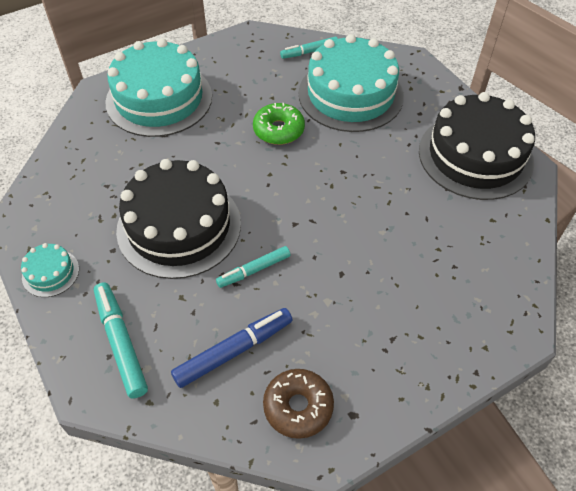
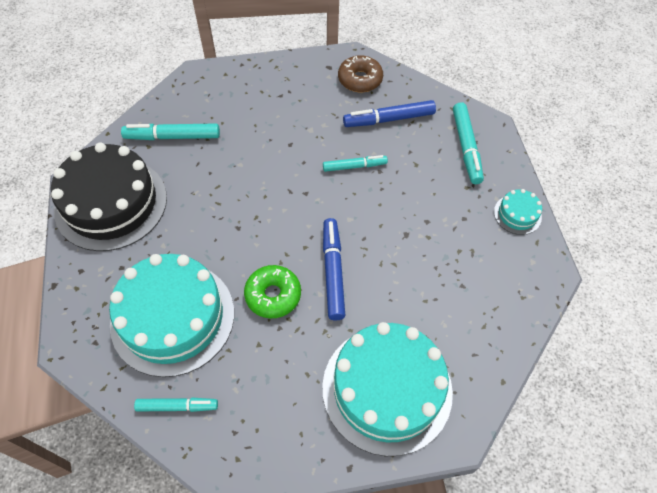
camera: 160 degrees left, 5 degrees up
black cake [116,159,241,279] -> none
none -> turquoise marker [121,123,220,140]
none -> blue marker [323,218,345,320]

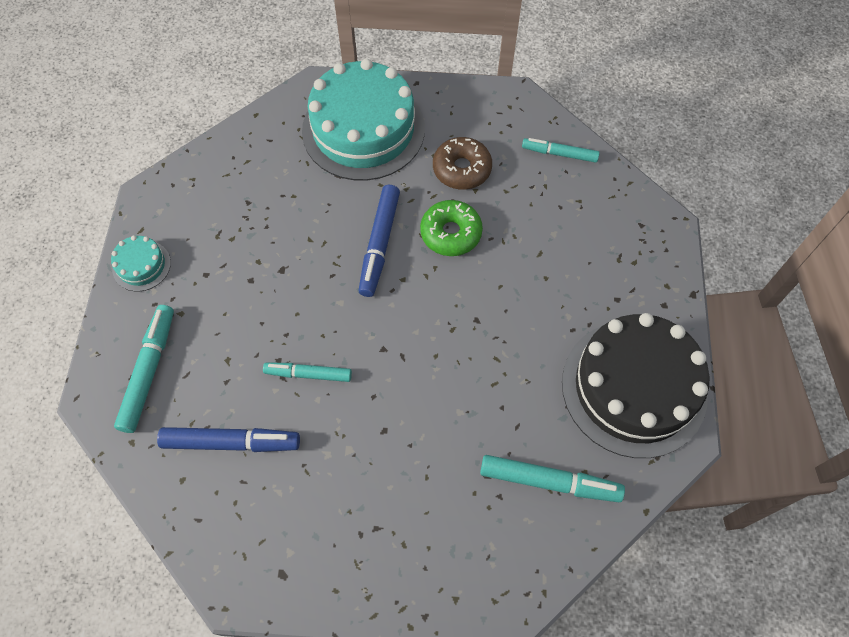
camera: 165 degrees left, 5 degrees up
turquoise cake [109,254,234,377] -> none
brown donut [338,55,383,92] -> brown donut moved to [433,137,492,190]

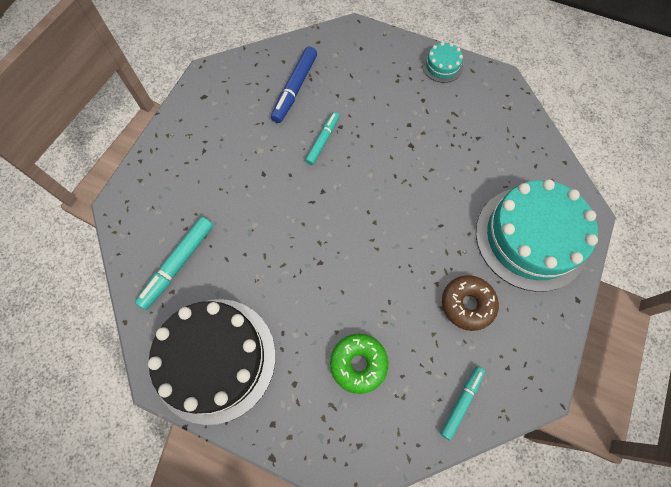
camera: 110 degrees right, 5 degrees up
turquoise marker [114,305,174,433] -> none
blue marker [358,185,400,297] -> none
green donut [420,200,483,256] -> green donut moved to [330,334,388,394]

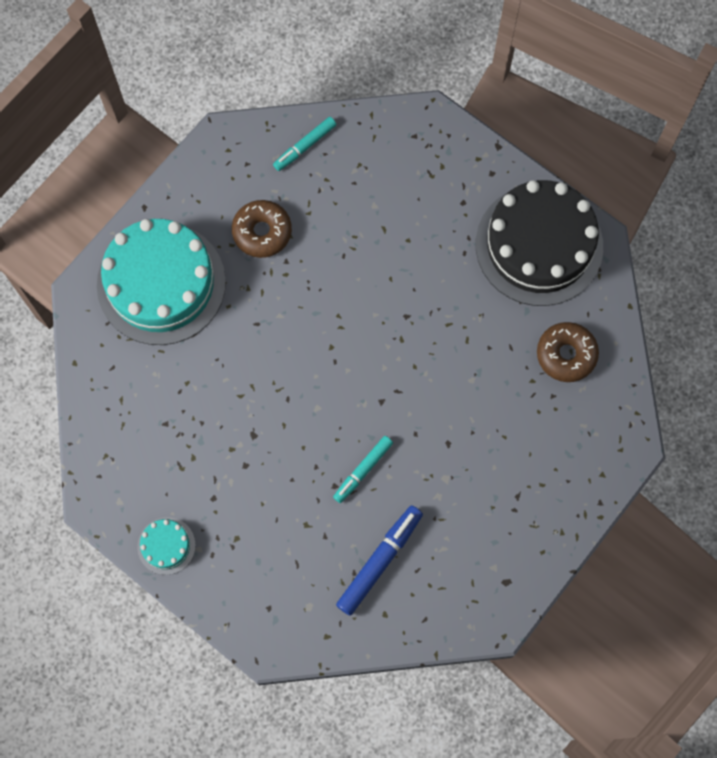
camera: 165 degrees left, 5 degrees up
turquoise marker [135,217,213,310] -> brown donut [537,322,599,382]
green donut [330,334,388,394] -> none

